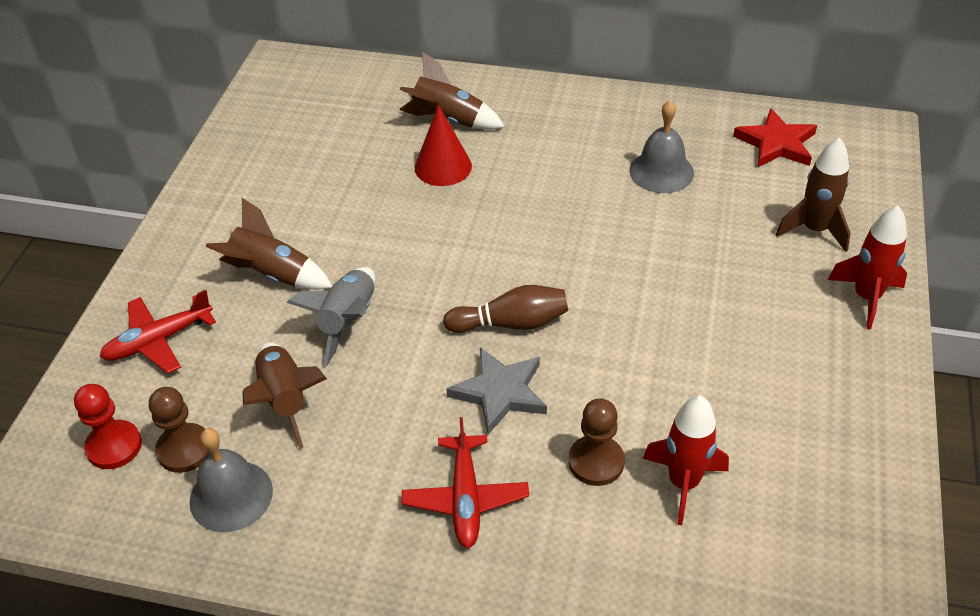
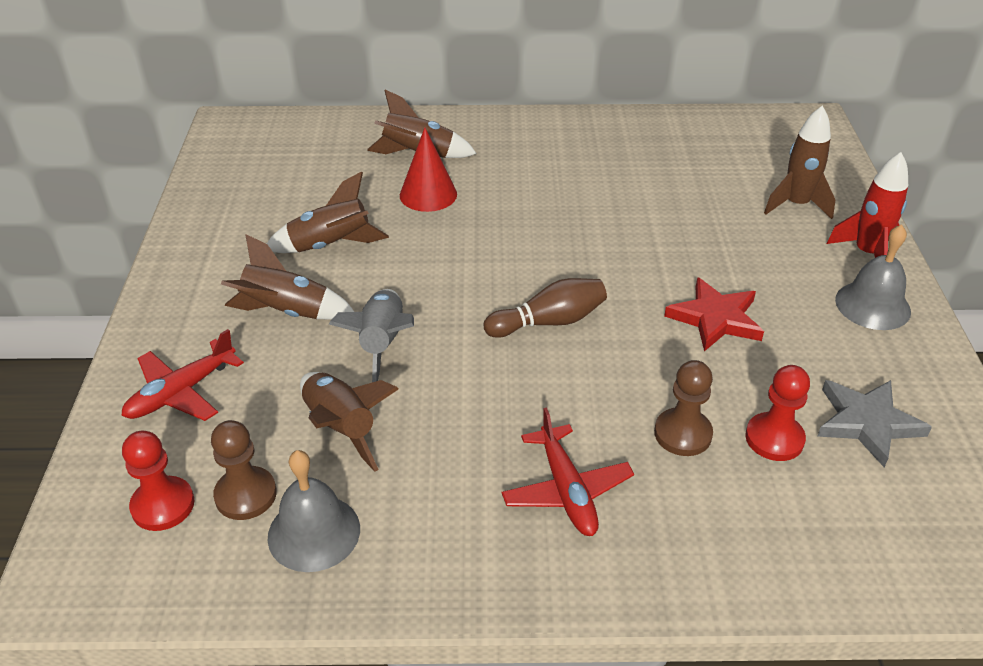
camera: 15 degrees left, 5 degrees down
grey star [446,347,547,435] -> grey star moved to [817,380,932,467]
grey bell [629,100,694,193] -> grey bell moved to [835,224,911,330]
red rocket [643,395,729,525] -> red pawn [745,365,810,461]
red star [733,108,817,167] -> red star moved to [664,277,764,351]
none -> brown rocket [267,171,389,253]

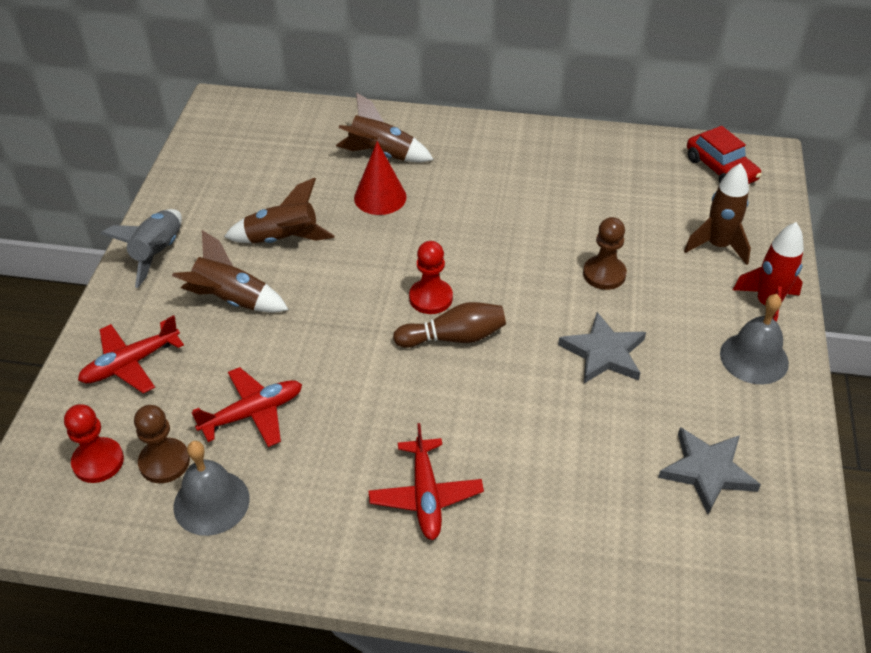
camera: 10 degrees right, 5 degrees up
brown rocket [300,372,399,472] -> red plane [191,367,302,447]
grey rocket [329,289,414,382] -> grey rocket moved to [101,209,182,288]
brown pawn [654,360,713,456] -> brown pawn moved to [583,217,627,290]
red star [664,277,764,351] -> grey star [558,312,646,383]
red pawn [745,365,810,461] -> red pawn moved to [409,241,453,314]
none -> red car [687,126,762,184]

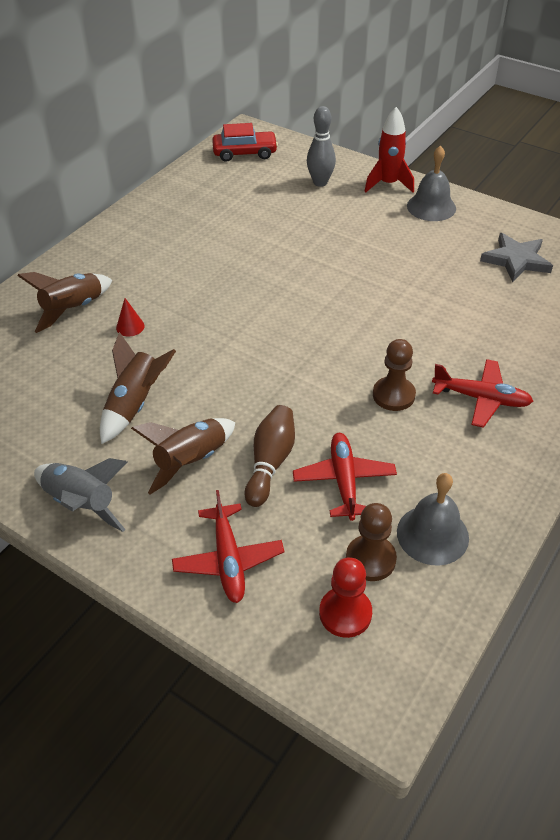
camera: 65 degrees left, 0 degrees up
red cone [354,141,407,215] -> red cone [116,298,145,337], size x0.55
brown bowling pin [393,302,506,348] -> brown bowling pin moved to [245,405,295,507]
red pawn [409,241,453,314] -> none
grey star [558,312,646,383] -> none
brown pawn [583,217,627,290] -> brown pawn moved to [373,339,416,411]
brown rocket [684,163,751,265] -> grey bowling pin [307,106,336,187]

